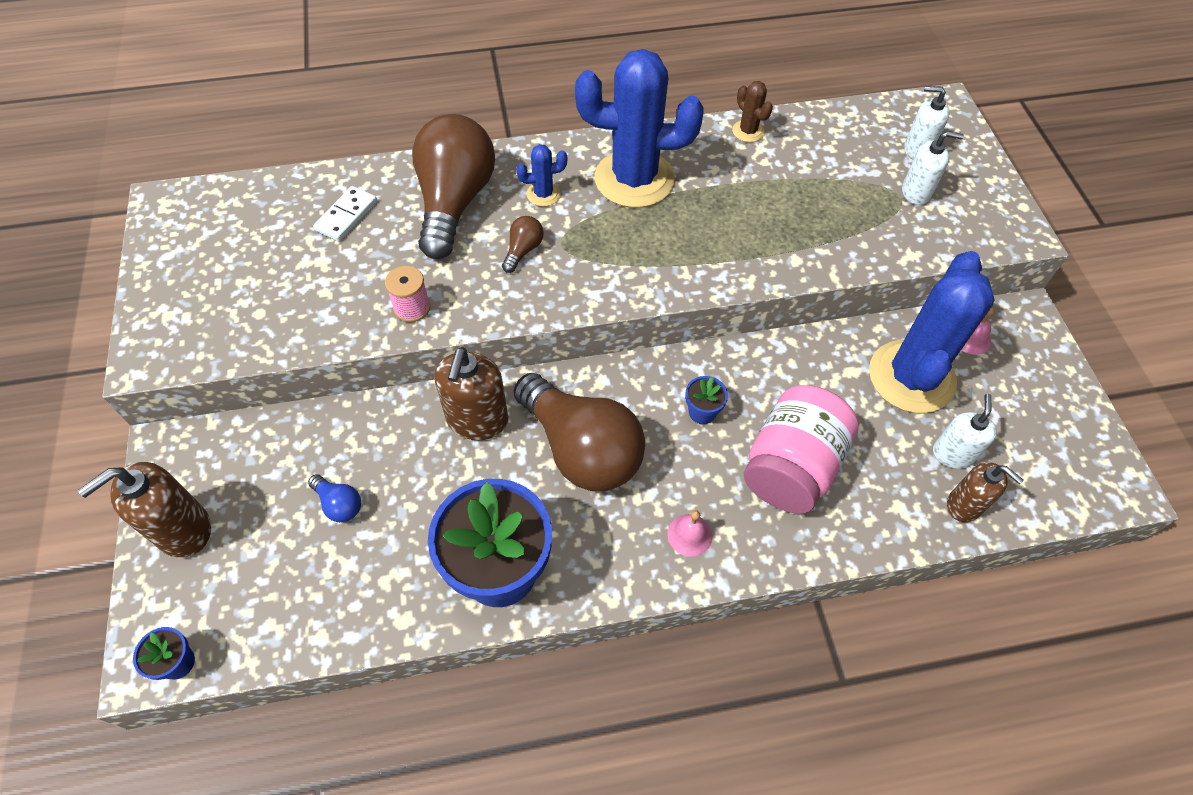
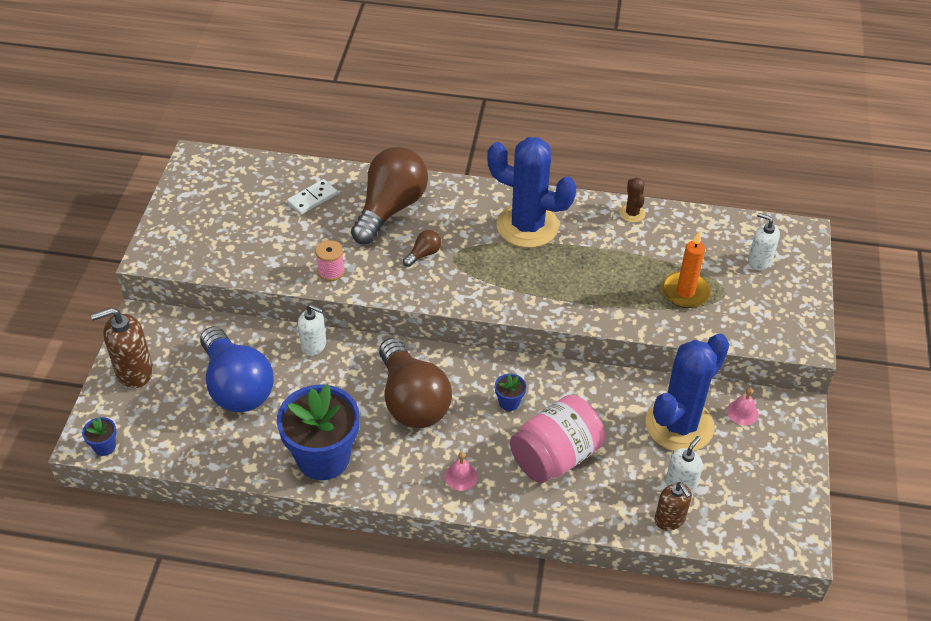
camera: 20 degrees right, 10 degrees down
blue light bulb [308,474,361,522] -> blue light bulb [200,326,274,412], size x2.47
brown soap dispenser [434,347,508,440] -> none
blue cactus [516,144,567,207] -> none
white soap dispenser [902,131,964,205] -> white soap dispenser moved to [298,305,326,356]
none -> orange candle [662,232,711,308]

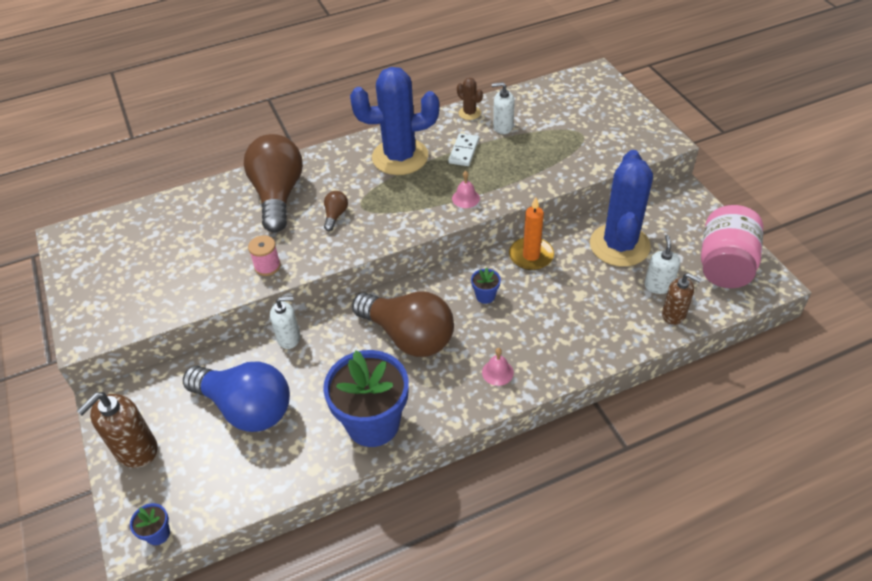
camera: 30 degrees left, 0 degrees up
white domino [287,179,337,215] -> white domino moved to [448,133,479,166]
pink jar [510,395,605,483] -> pink jar moved to [701,205,763,288]
orange candle [662,232,711,308] -> orange candle moved to [509,197,554,270]
pink bell [727,387,759,425] -> pink bell moved to [452,171,480,208]
white soap dispenser [748,213,780,270] -> white soap dispenser moved to [492,82,515,134]

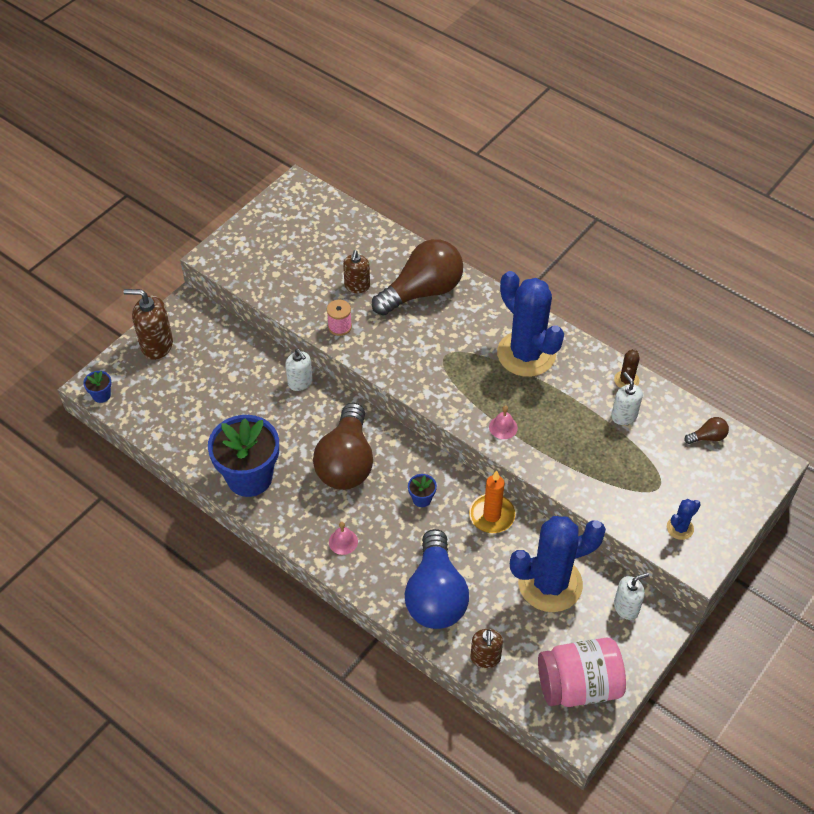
camera: 60 degrees right, 5 degrees up
blue light bulb [183,361,290,432] -> blue light bulb moved to [405,529,469,629]
brown light bulb [324,191,348,231] -> brown light bulb moved to [684,417,729,444]
white domino [448,133,479,166] -> none
white soap dispenser [645,235,680,294] -> white soap dispenser moved to [614,572,649,620]
none -> brown soap dispenser [343,250,370,293]
none -> blue cactus [667,499,701,540]

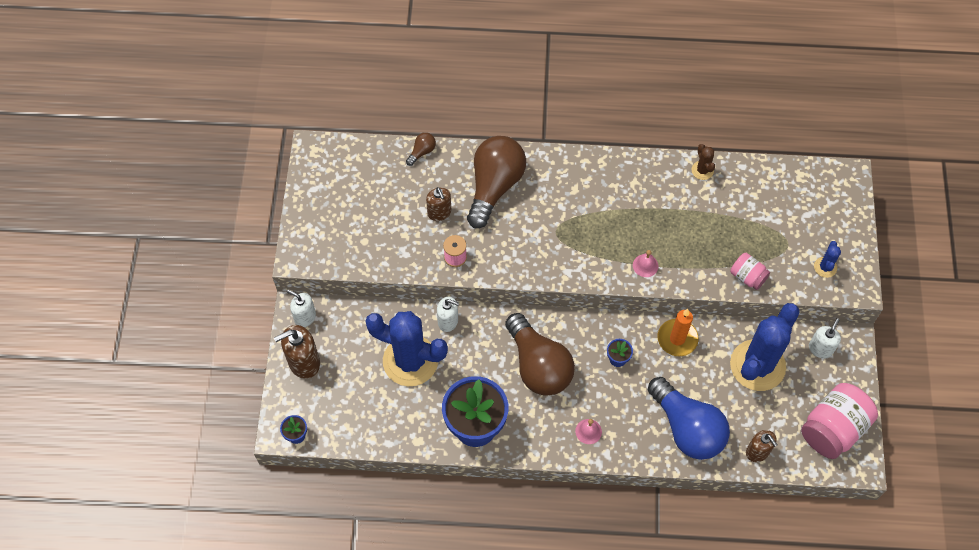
camera: 35 degrees left, 10 degrees up
blue cactus [497,271,564,377] -> blue cactus moved to [365,311,448,386]
white soap dispenser [611,372,643,425] -> white soap dispenser moved to [287,290,316,327]
brown light bulb [684,417,729,444] -> brown light bulb moved to [406,133,436,166]
none -> pink jar [730,253,770,290]

